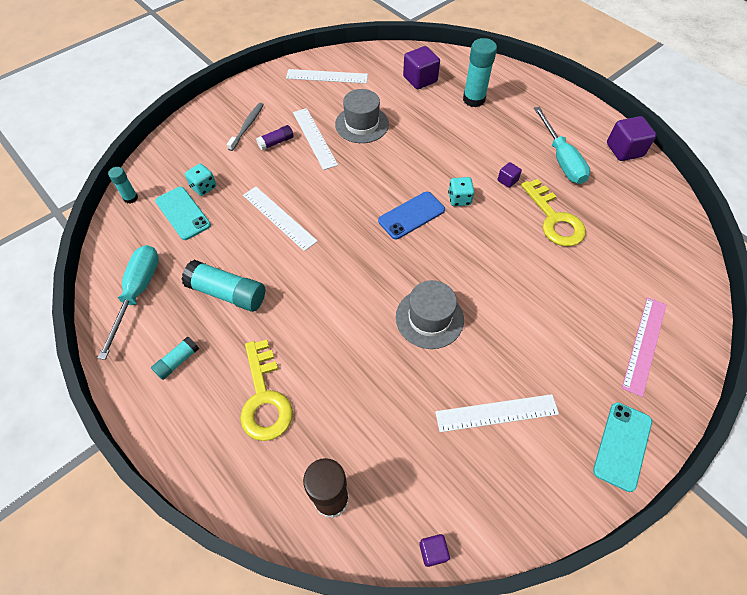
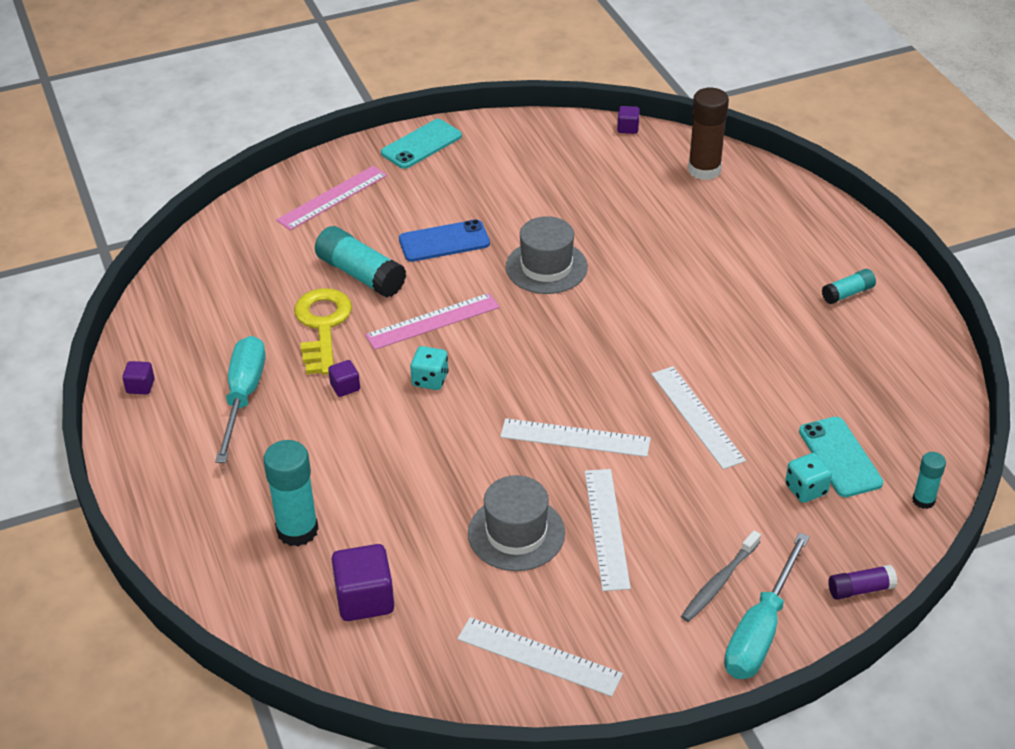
camera: 160 degrees left, 15 degrees down
turquoise screwdriver [98,245,159,360] -> turquoise screwdriver moved to [724,532,810,679]
turquoise glue stick [182,260,265,312] -> turquoise glue stick moved to [315,226,406,298]
yellow key [240,340,293,441] -> none
purple glue stick [256,125,294,150] -> purple glue stick moved to [828,565,897,600]
blue phone [378,192,445,239] -> blue phone moved to [399,219,490,262]
white ruler [435,394,559,432] -> white ruler moved to [500,418,651,457]
purple cube [607,116,656,161] -> purple cube [122,361,155,394], size x0.52
none -> pink ruler [365,293,500,350]

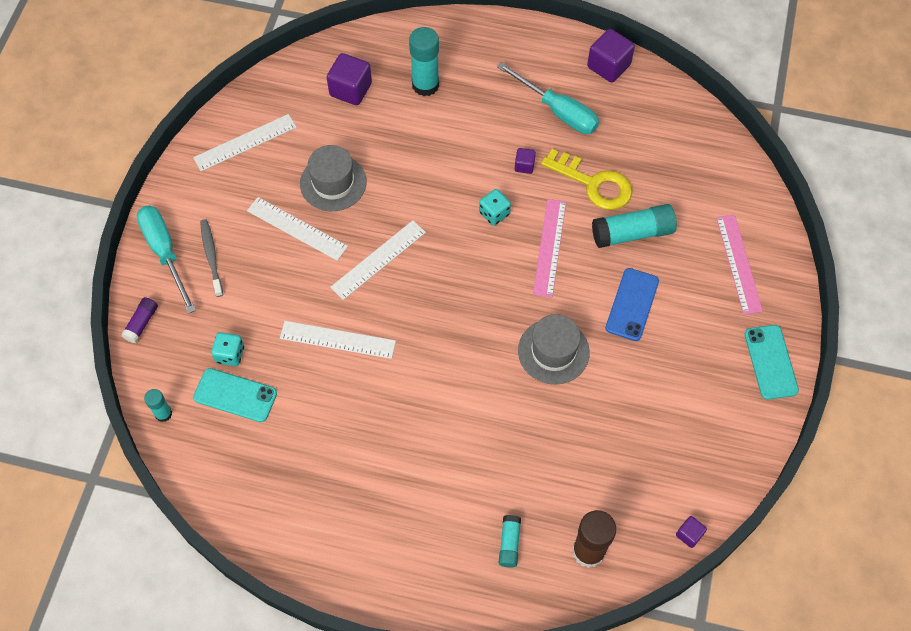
camera: 125 degrees right, 20 degrees up
purple cube [122,361,155,394] -> purple cube [587,29,635,82], size x1.91
turquoise glue stick [822,269,876,304] -> turquoise glue stick moved to [499,515,521,568]

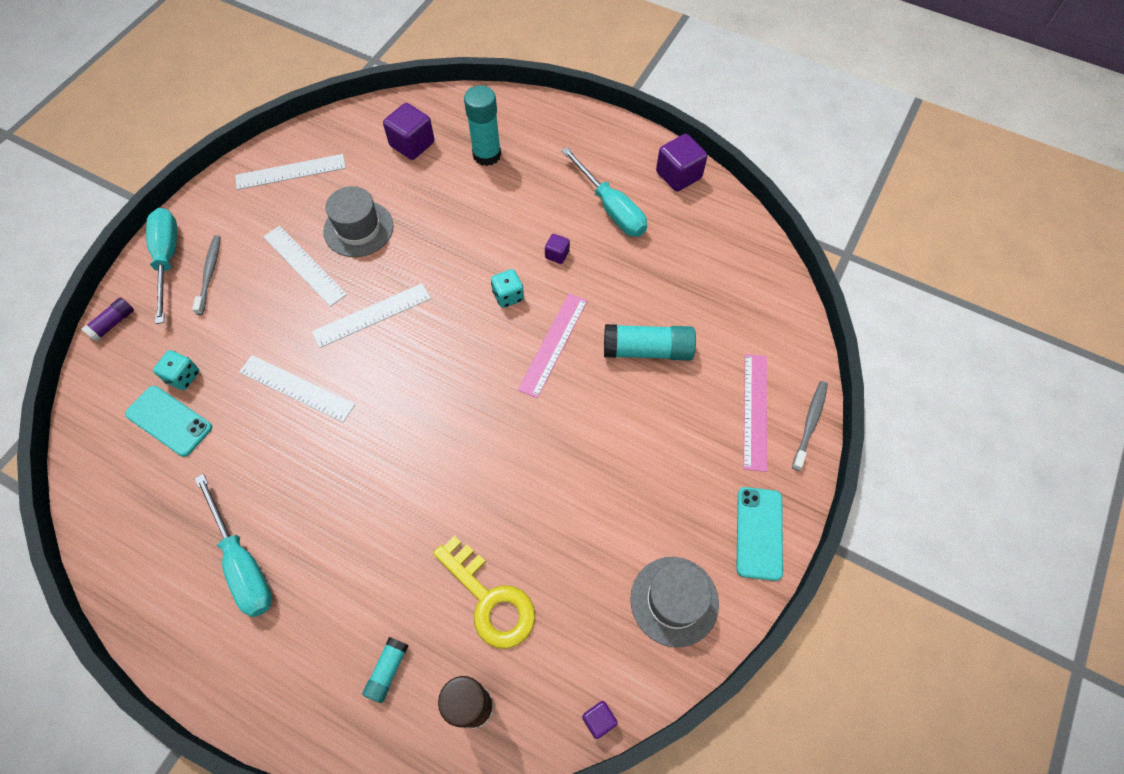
camera: 15 degrees right, 0 degrees up
turquoise glue stick [144,389,172,422] -> none
grey hat [518,314,590,385] -> grey hat moved to [630,557,719,647]
yellow key [541,149,632,210] -> yellow key moved to [433,536,535,649]
blue phone [605,268,659,341] -> none
none -> turquoise screwdriver [195,474,272,617]
none -> grey toothbrush [792,381,828,471]

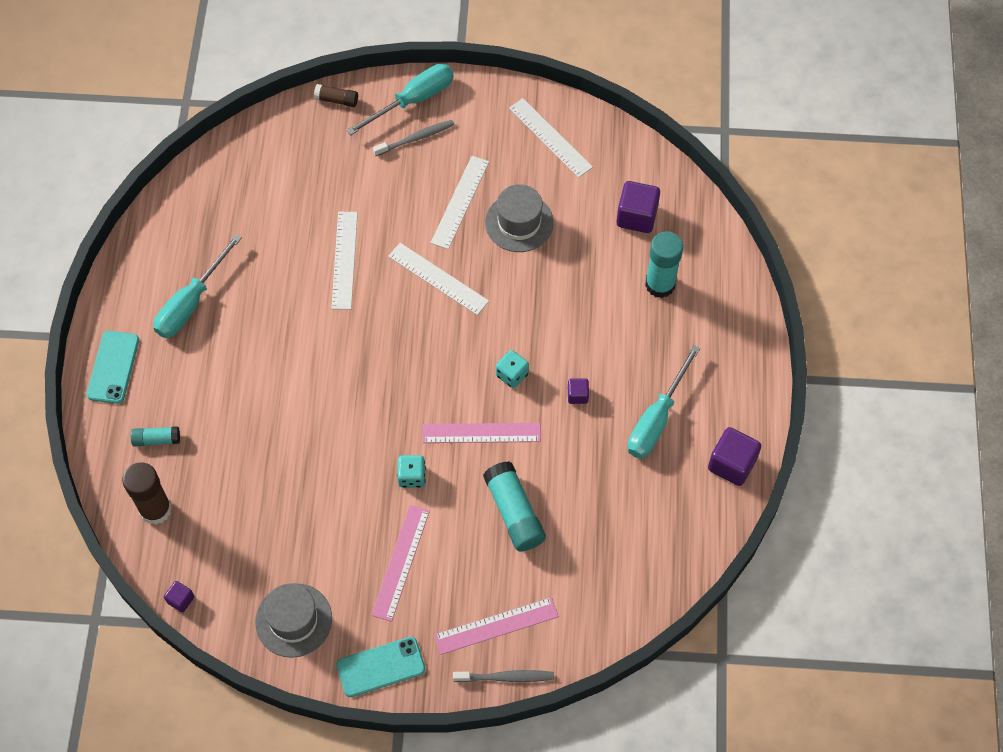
camera: 65 degrees right, 0 degrees up
purple glue stick [82,297,134,342] -> brown glue stick [314,84,358,107]
turquoise phone [125,386,212,457] -> turquoise phone moved to [87,331,139,404]
turquoise dice [153,350,200,390] -> turquoise dice moved to [397,455,426,488]
yellow key [433,536,535,649] -> none
none -> pink ruler [371,505,430,622]

